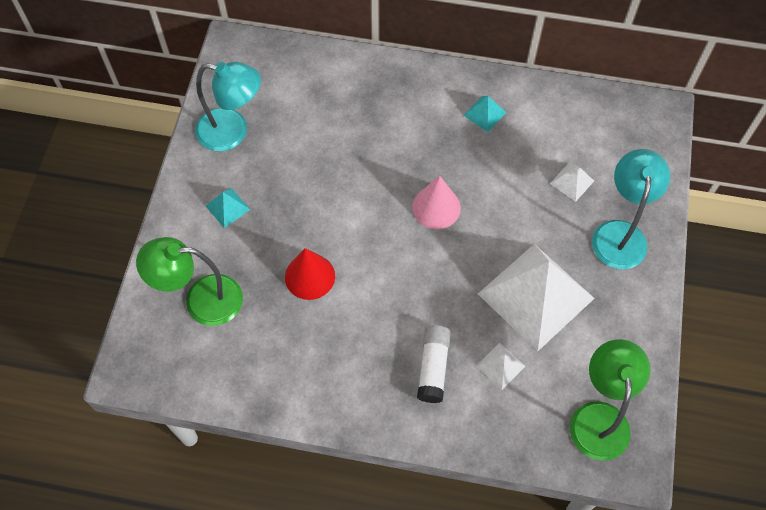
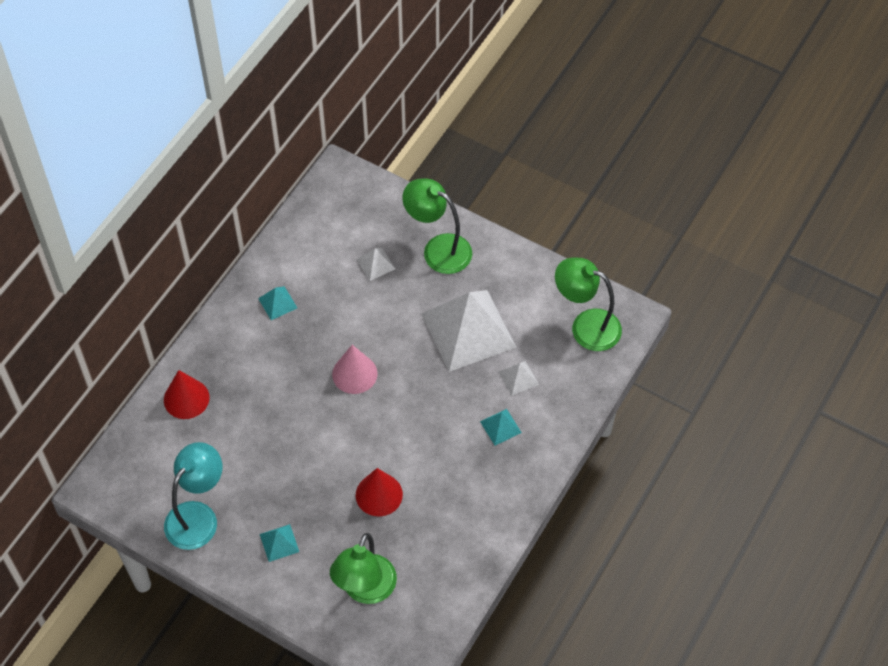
camera: 70 degrees left, 5 degrees down
white glue stick [417,325,451,403] -> turquoise pyramid [480,409,522,445]
turquoise lamp [592,149,670,269] -> green lamp [403,178,472,274]
none -> red cone [164,370,209,419]

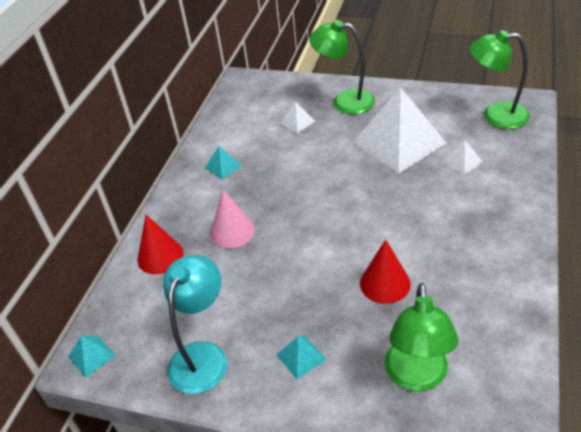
camera: 10 degrees left, 15 degrees down
pink cone [332,345,378,394] -> pink cone moved to [210,190,255,249]
turquoise pyramid [480,409,522,445] -> turquoise pyramid moved to [68,335,116,378]

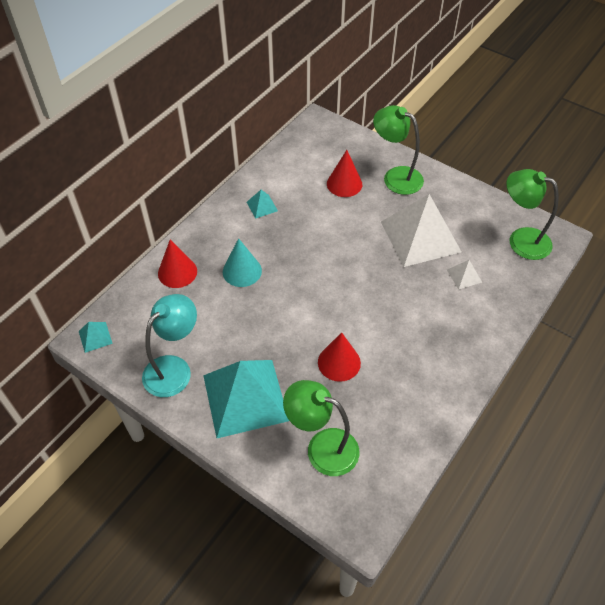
camera: 15 degrees right, 10 degrees up
pink cone [210,190,255,249] -> turquoise cone [223,238,262,287]
turquoise pyramid [276,336,327,379] -> turquoise pyramid [203,360,289,438], size x2.44
white pyramid [280,101,315,134] -> red cone [327,150,362,197]
green lamp [384,283,458,392] -> green lamp turned 90 degrees clockwise [283,380,360,476]

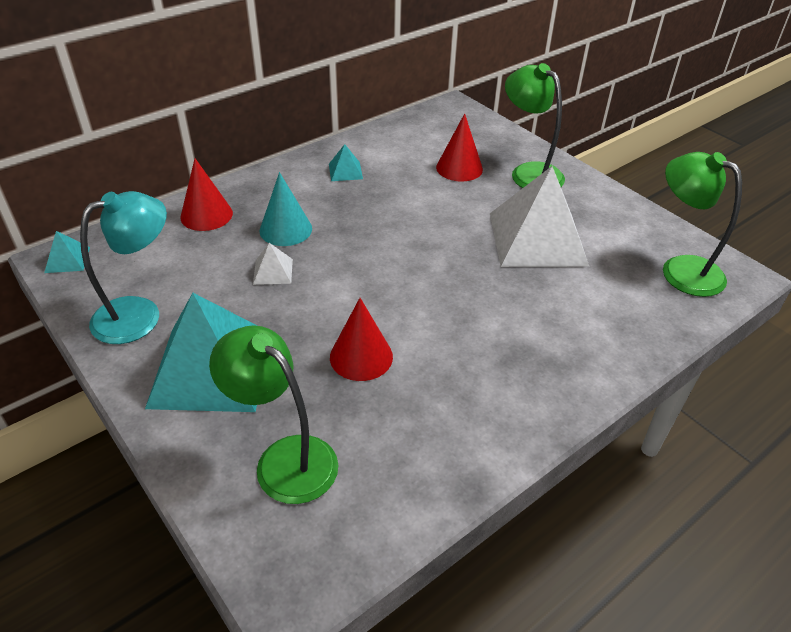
camera: 15 degrees right, 10 degrees down
white pyramid [447,260,482,290] -> white pyramid moved to [253,243,293,285]

